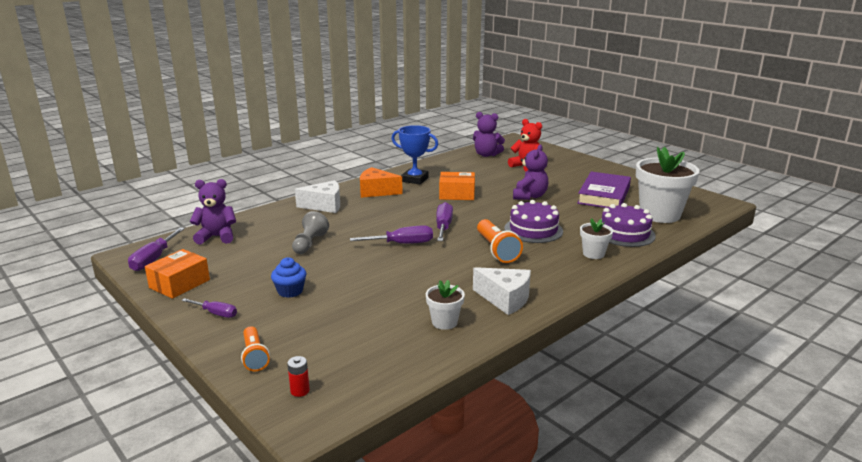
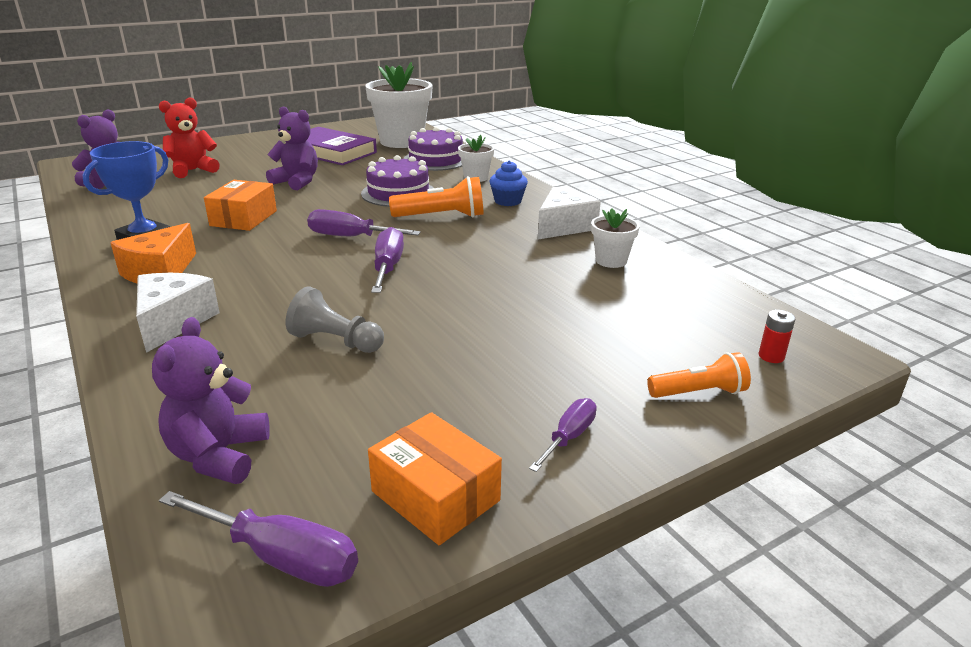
camera: 80 degrees left, 5 degrees up
blue cupcake [271,257,306,298] -> blue cupcake moved to [489,160,528,206]

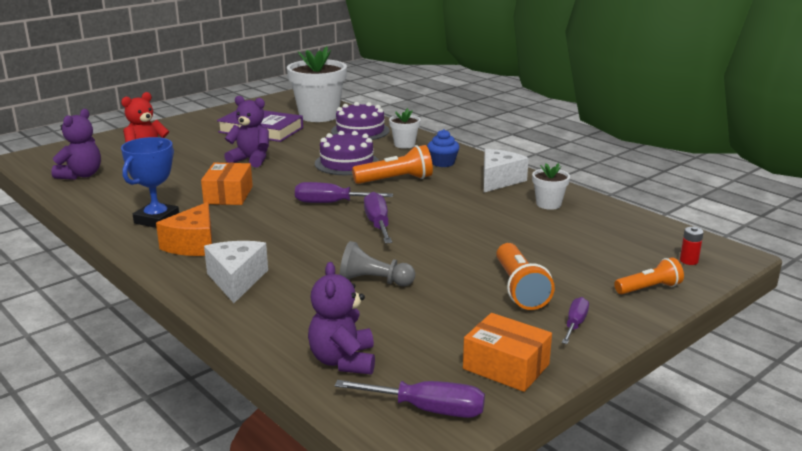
camera: 10 degrees left, 5 degrees down
none -> orange flashlight [496,243,555,310]

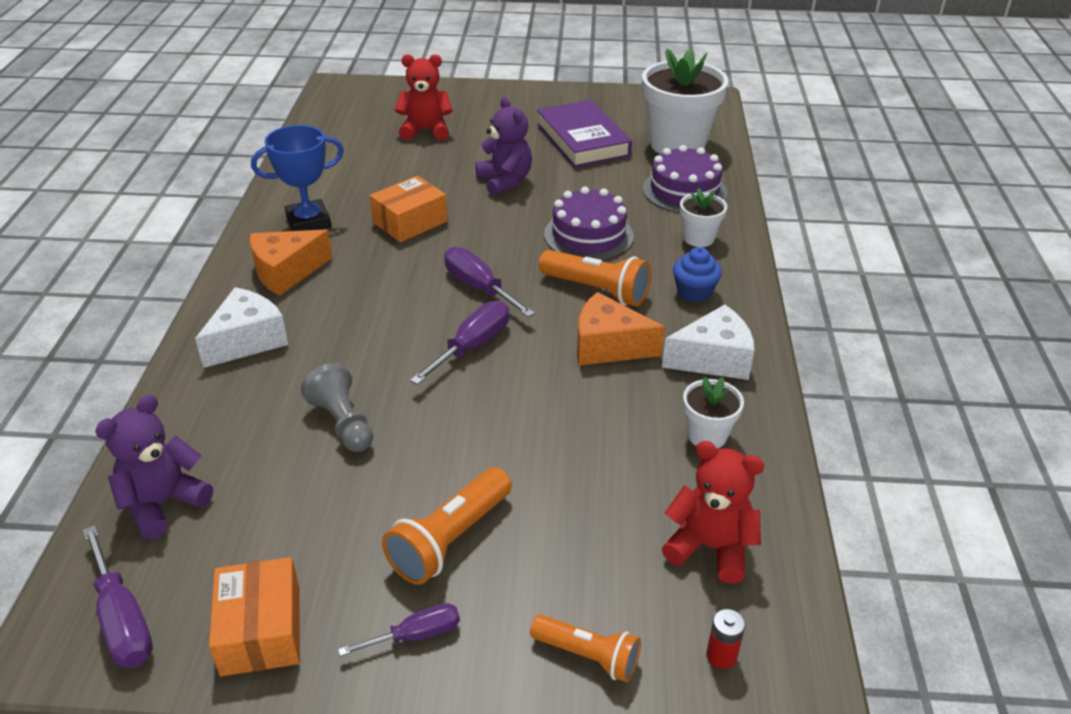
camera: 45 degrees right, 15 degrees up
purple teddy bear [51,109,101,180] -> none
none -> orange cheese [577,292,665,366]
none -> red teddy bear [662,441,764,584]

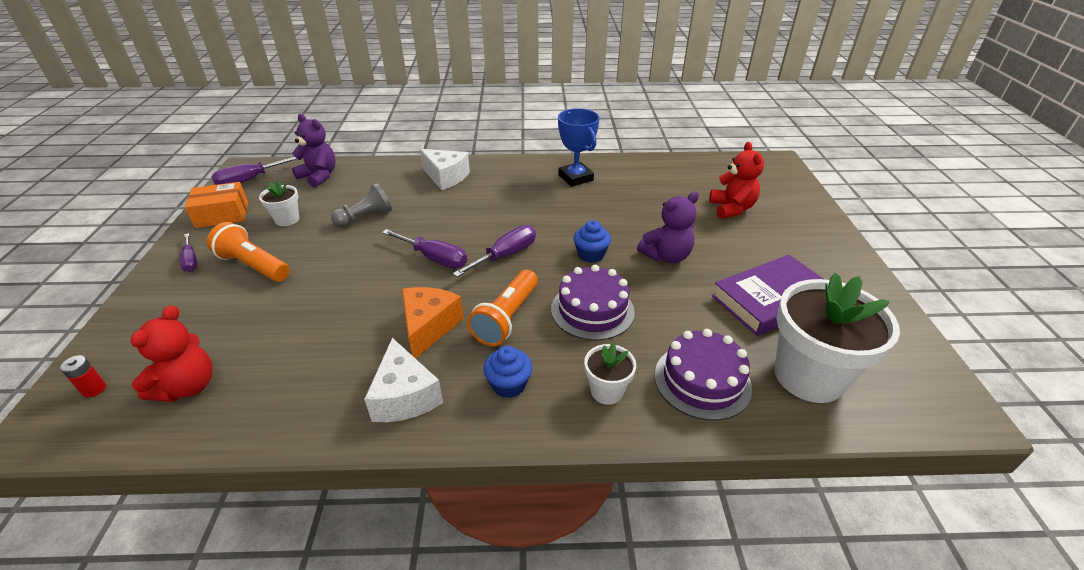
camera: 85 degrees right, 0 degrees up
orange cheese [250,229,332,296] -> none
orange box [370,176,448,242] -> none
orange flashlight [530,614,641,682] -> none
white flower pot [683,377,744,449] -> white flower pot moved to [259,181,299,226]
none -> blue cupcake [574,220,611,263]

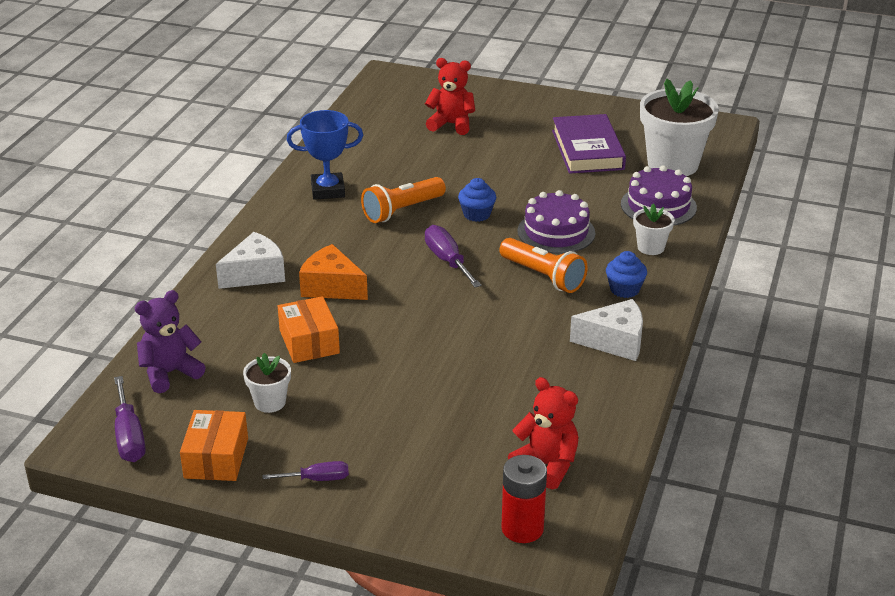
camera: 70 degrees left, 5 degrees down
red battery [60,355,106,397] -> red battery [501,455,547,543], size x1.92
orange flashlight [207,222,290,282] -> orange flashlight moved to [361,177,446,223]
grey pawn [331,183,392,227] -> orange box [278,296,340,363]
purple screwdriver [382,229,467,268] -> none
orange cheese [402,287,464,359] -> orange cheese moved to [299,244,368,300]
purple teddy bear [637,191,699,263] -> none

